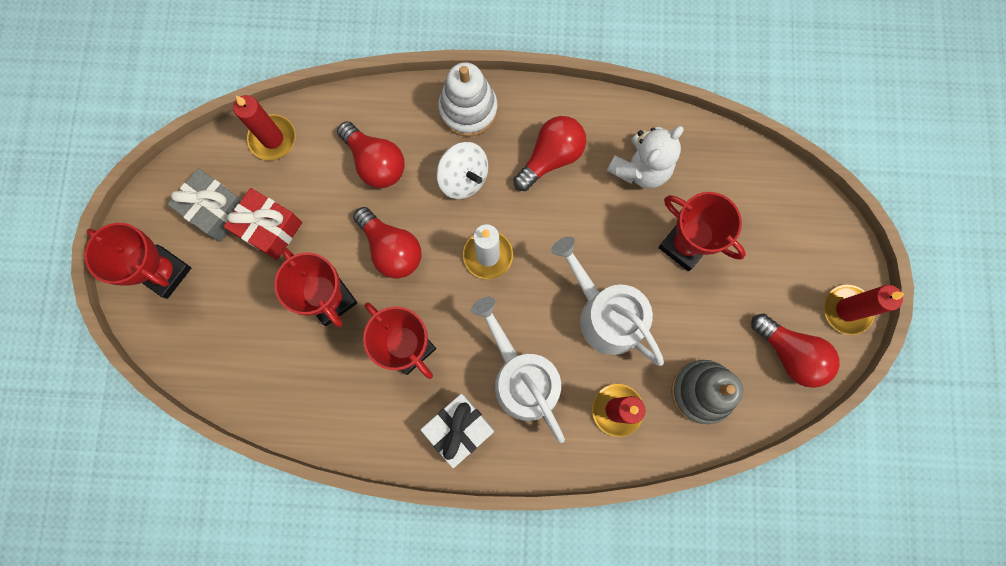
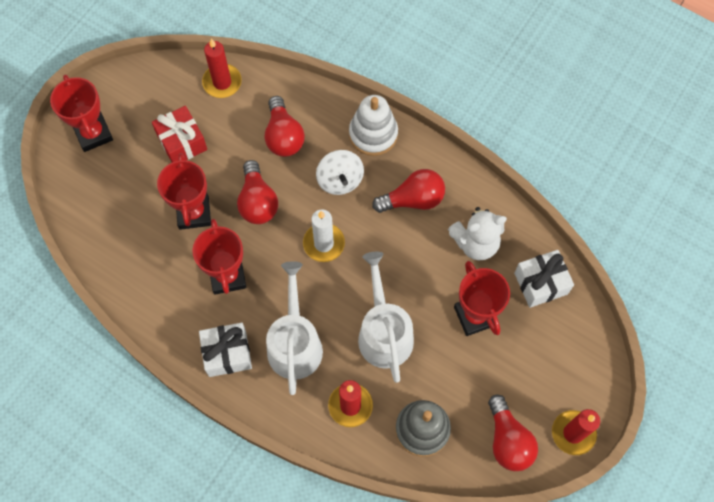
camera: 30 degrees right, 10 degrees down
grey gift [168,168,241,242] -> none
none -> white gift [514,250,574,308]

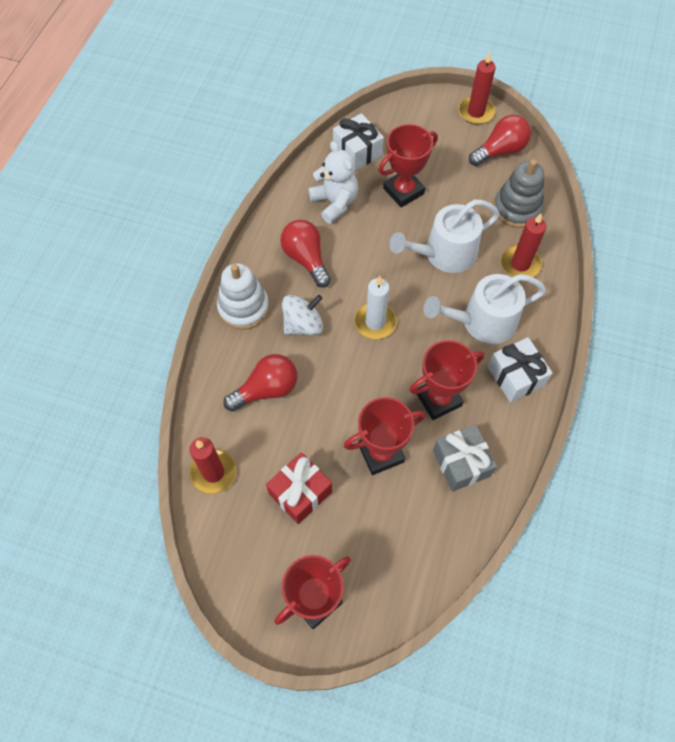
camera: 105 degrees left, 5 degrees down
red light bulb [237,160,278,224] -> none
none -> grey gift [433,425,497,491]

